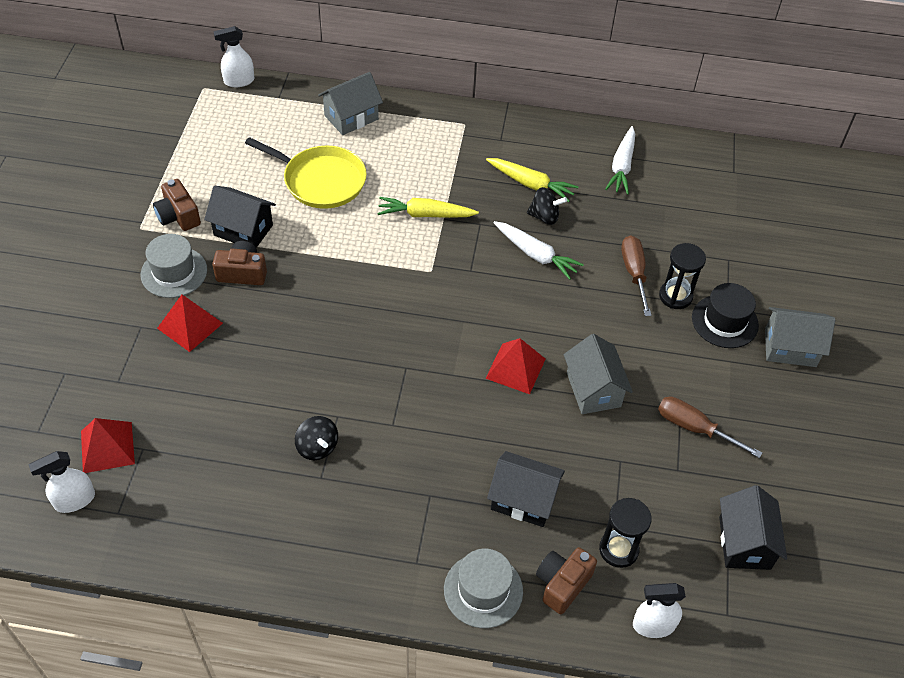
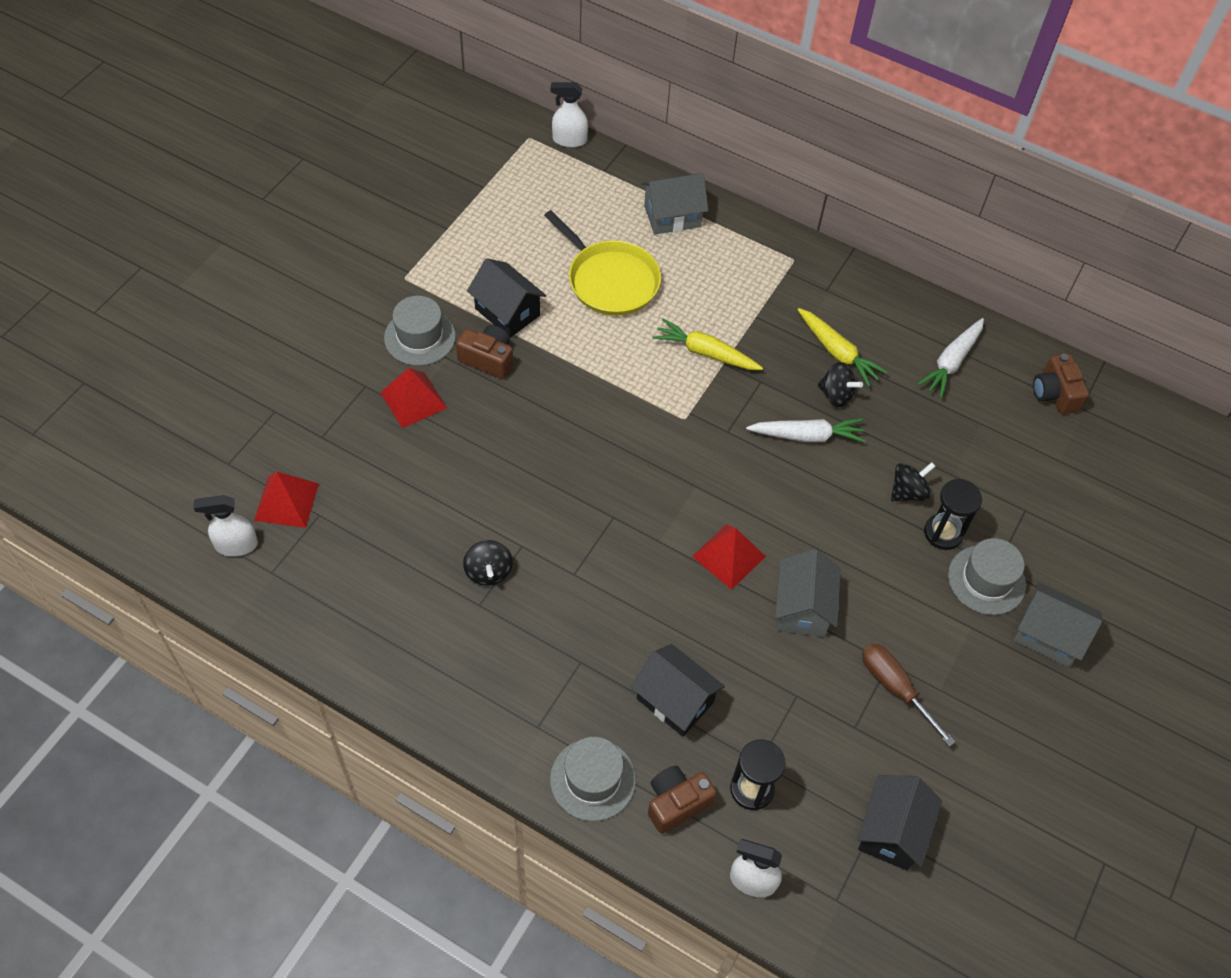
camera: 20 degrees right, 5 degrees up
brown camera [153,179,201,231] -> brown camera moved to [1033,353,1089,414]
white carrot [494,221,584,280] -> white carrot turned 60 degrees counterclockwise [746,418,866,442]
brown screwdriver [621,235,651,316] -> black spinning top [891,462,936,501]
black hat [692,283,759,348] -> grey hat [948,538,1026,615]

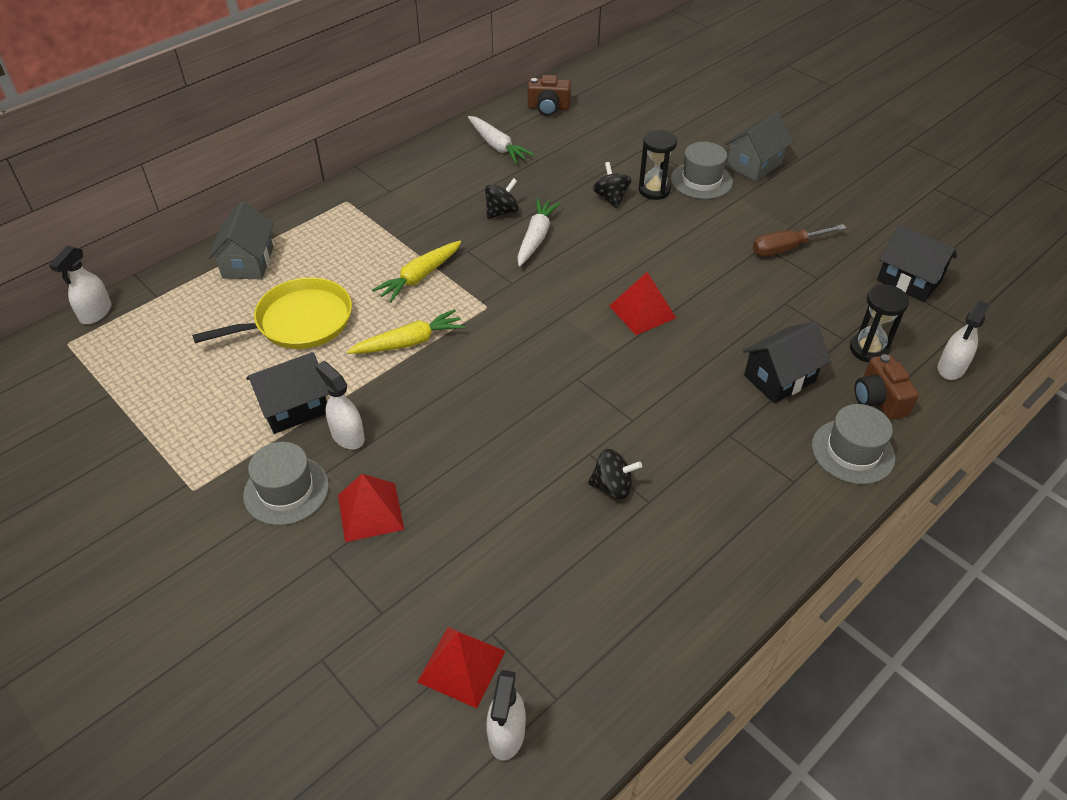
camera: 70 degrees left, 10 degrees down
brown camera [456,325,513,379] -> white spray bottle [315,361,365,449]
grey house [775,549,841,637] -> none
yellow carrot [797,308,888,387] -> yellow carrot moved to [347,309,465,354]

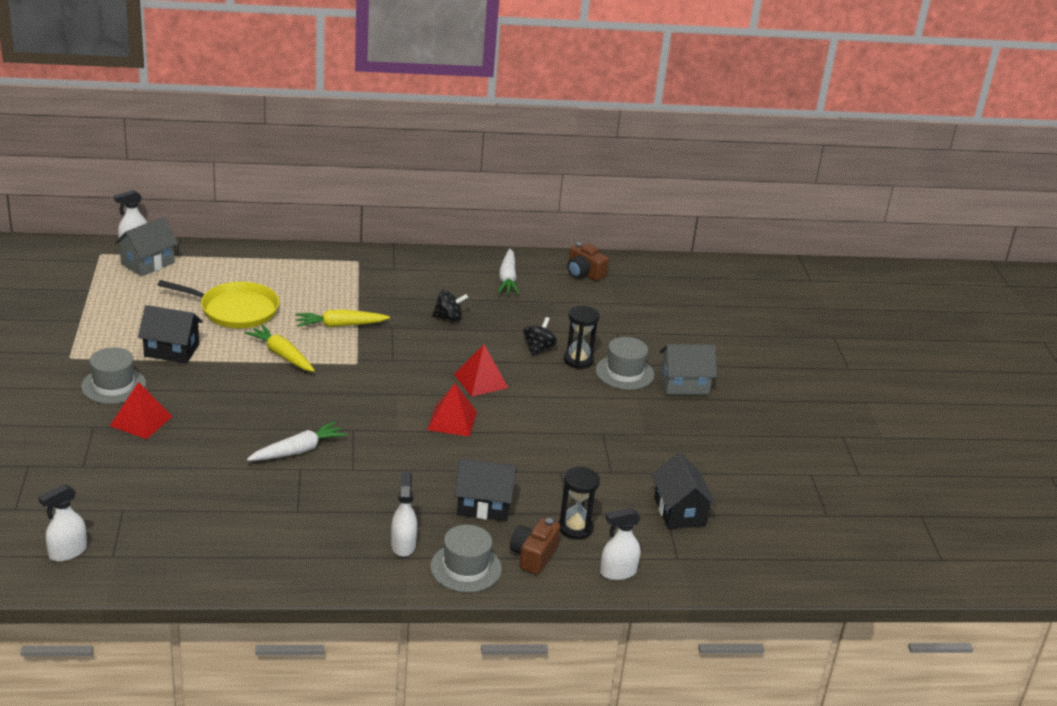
camera: 35 degrees right, 15 degrees down
grey house [208,201,274,279] -> grey house moved to [114,217,178,277]
white spray bottle [315,361,365,449] -> white spray bottle moved to [391,472,417,557]
yellow carrot [347,309,465,354] -> yellow carrot turned 150 degrees counterclockwise [245,325,315,372]
red pyramid [417,627,506,708] -> red pyramid moved to [454,344,508,397]
white carrot [517,198,561,266] -> white carrot moved to [247,421,347,461]
black spinning top [588,449,642,499] -> none
brown screwdriver [753,224,847,256] -> none

